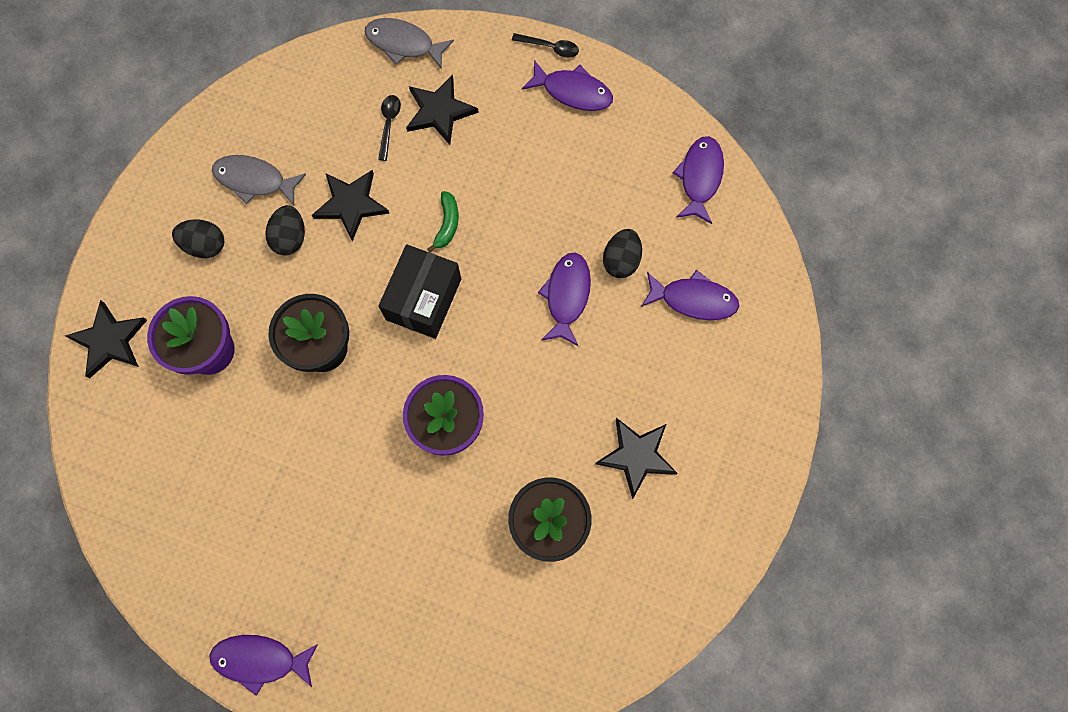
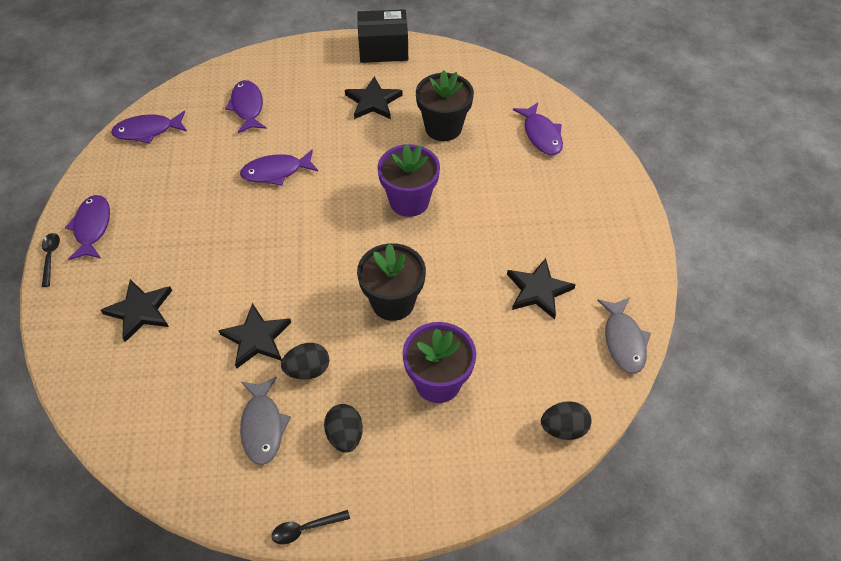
camera: 115 degrees left, 20 degrees down
black star [65,300,147,378] -> black star moved to [507,258,576,319]
purple fish [209,635,318,696] -> purple fish moved to [513,102,563,155]
grey fish [365,18,454,69] -> grey fish moved to [597,297,651,374]
black spoon [378,95,401,161] -> black spoon moved to [272,510,350,545]
black box [378,244,461,339] -> black box moved to [357,9,408,63]
green banana [427,191,459,252] -> none
black egg [603,229,642,278] -> black egg moved to [541,401,592,440]

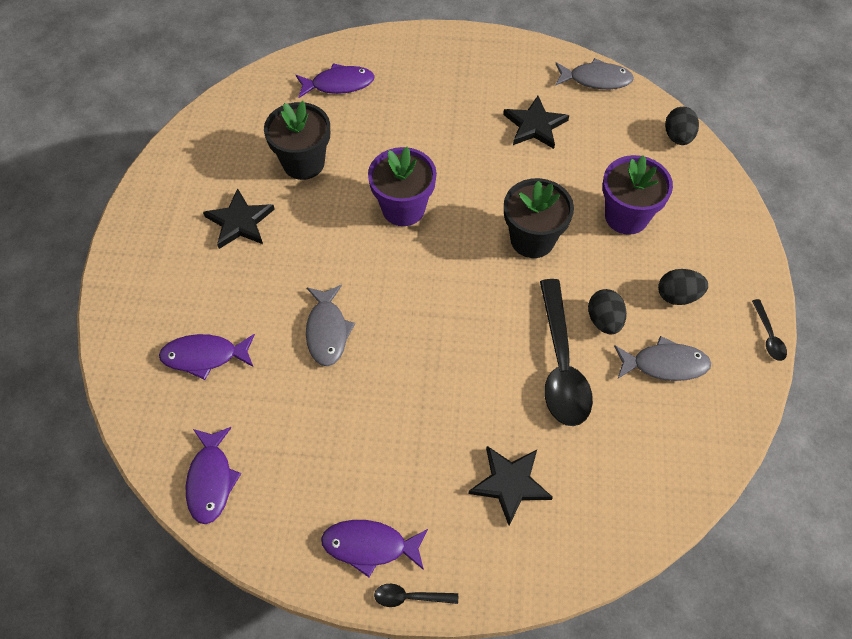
camera: 80 degrees left, 5 degrees up
black star [218,303,291,369] -> black spoon [540,279,593,426]
purple fish [240,149,318,186] -> grey fish [306,285,355,366]
black box [357,9,408,63] -> none

